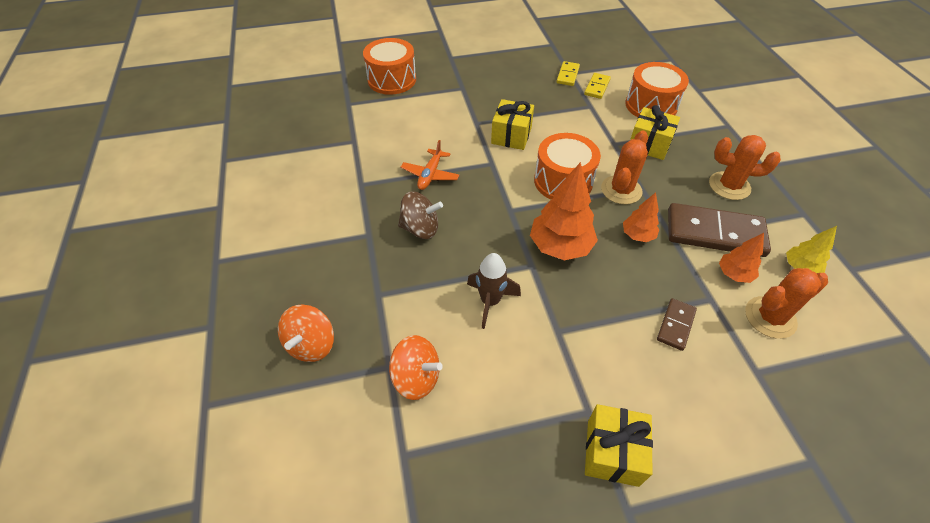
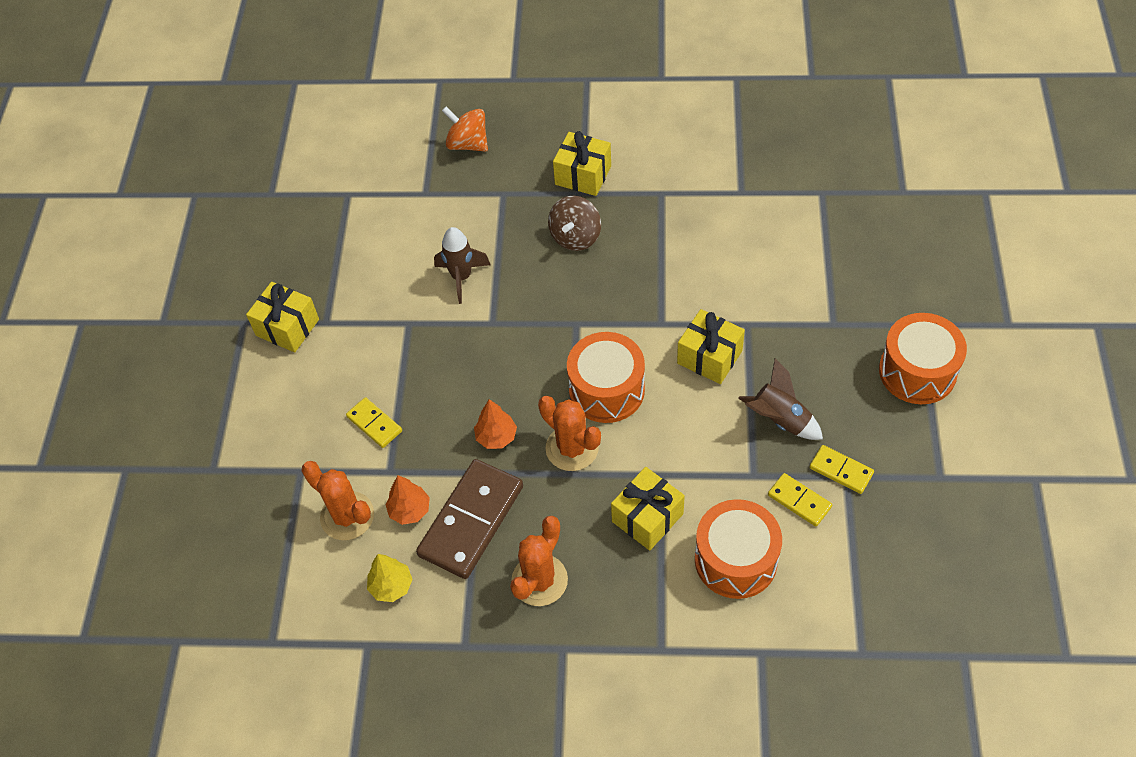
camera: 110 degrees right, 5 degrees up
orange drum [363,38,416,95] -> orange drum moved to [879,313,967,404]
orange spinning top [389,335,443,400] -> none
orange plane [401,140,459,190] -> none
orange tree [530,162,598,260] -> none
brown domino [657,298,697,351] -> yellow domino [346,397,402,448]
orange cactus [745,268,828,339] -> orange cactus turned 45 degrees counterclockwise [301,461,374,540]
none -> yellow gift [553,131,611,196]
none -> brown rocket [738,358,823,440]

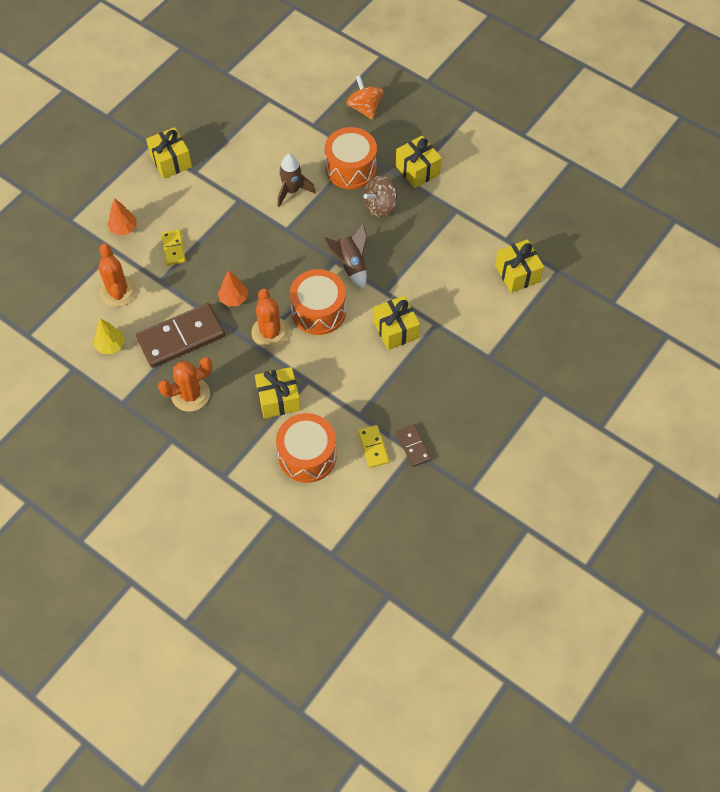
camera: 30 degrees right, 5 degrees up
orange tree [385,475,430,525] -> orange tree moved to [107,198,137,236]
brown rocket [738,358,823,440] -> brown rocket moved to [324,224,367,289]
yellow domino [810,445,874,494] -> brown domino [396,424,432,467]
orange drum [879,313,967,404] -> orange drum moved to [325,127,377,189]
none -> yellow gift [495,239,544,293]

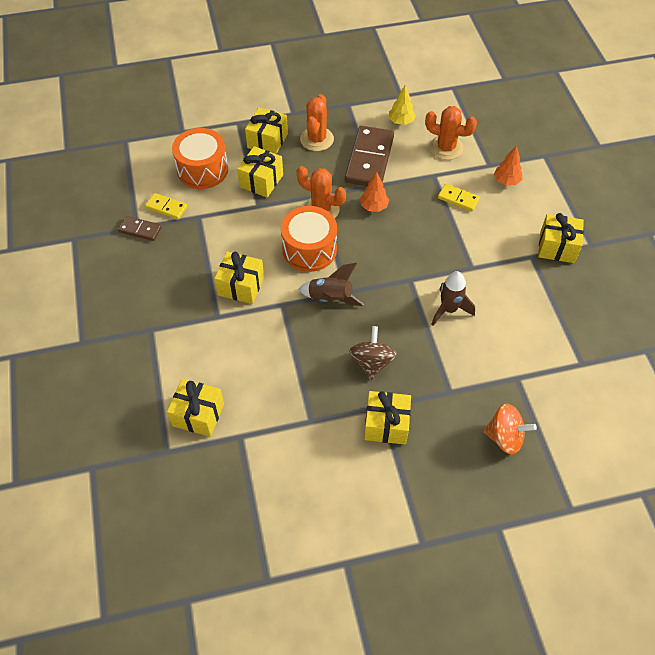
camera: 130 degrees right, 5 degrees down
orange drum [325,127,377,189] -> none
none -> yellow gift [245,107,288,154]

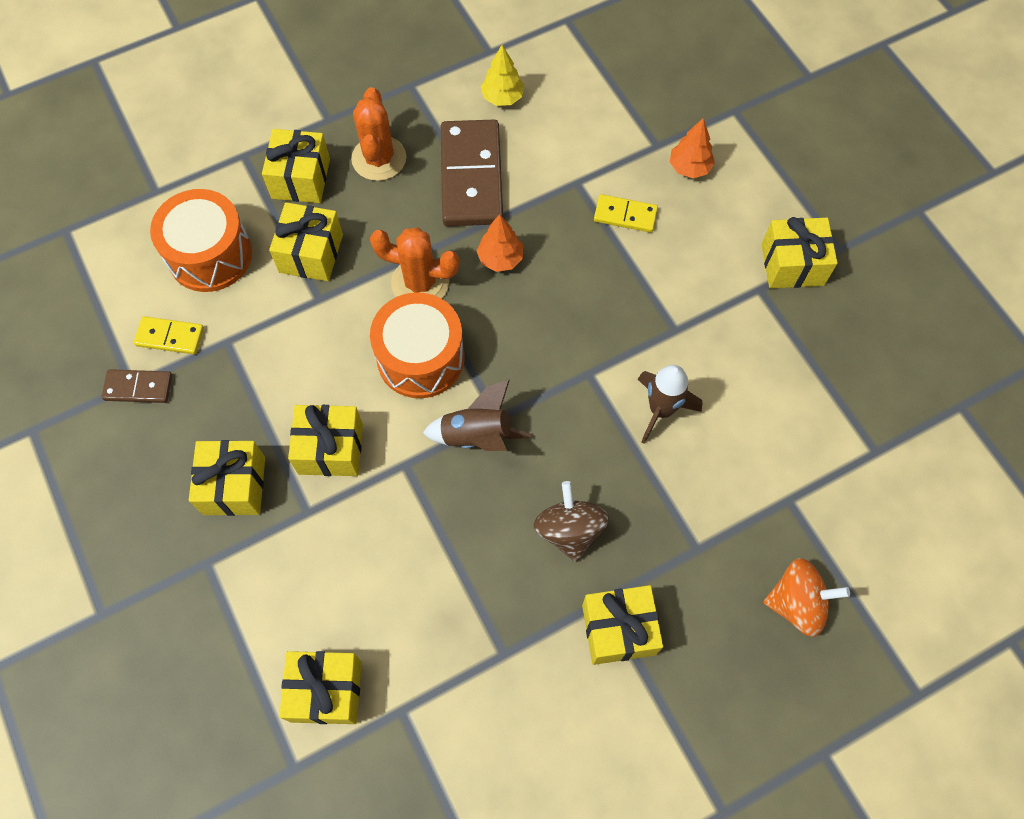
camera: 15 degrees left, 10 degrees up
orange cactus [425,106,477,160] -> none
none -> yellow gift [189,440,265,516]

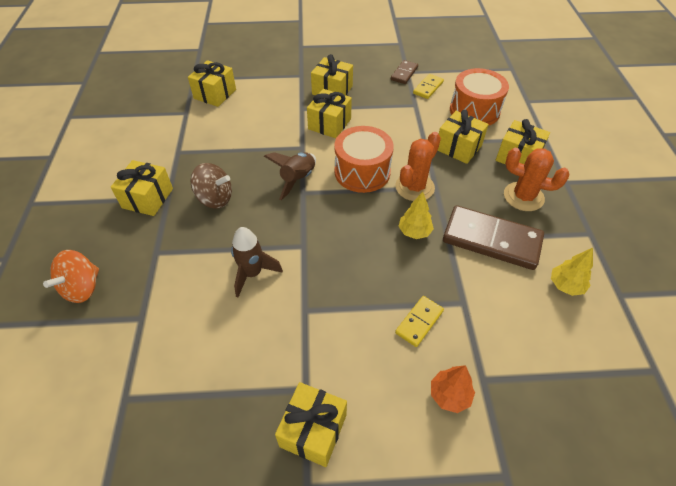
camera: 115 degrees right, 15 degrees down
orange tree [477,214,523,272] -> yellow tree [398,192,434,239]

